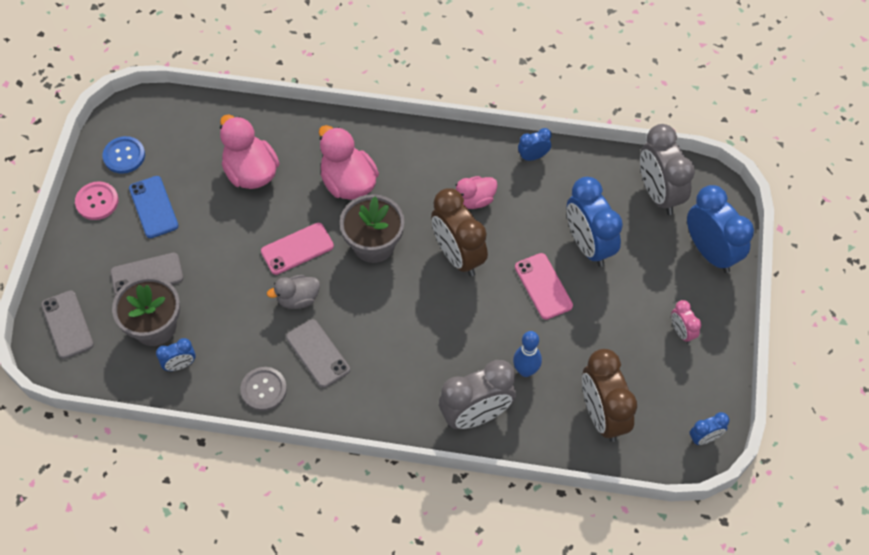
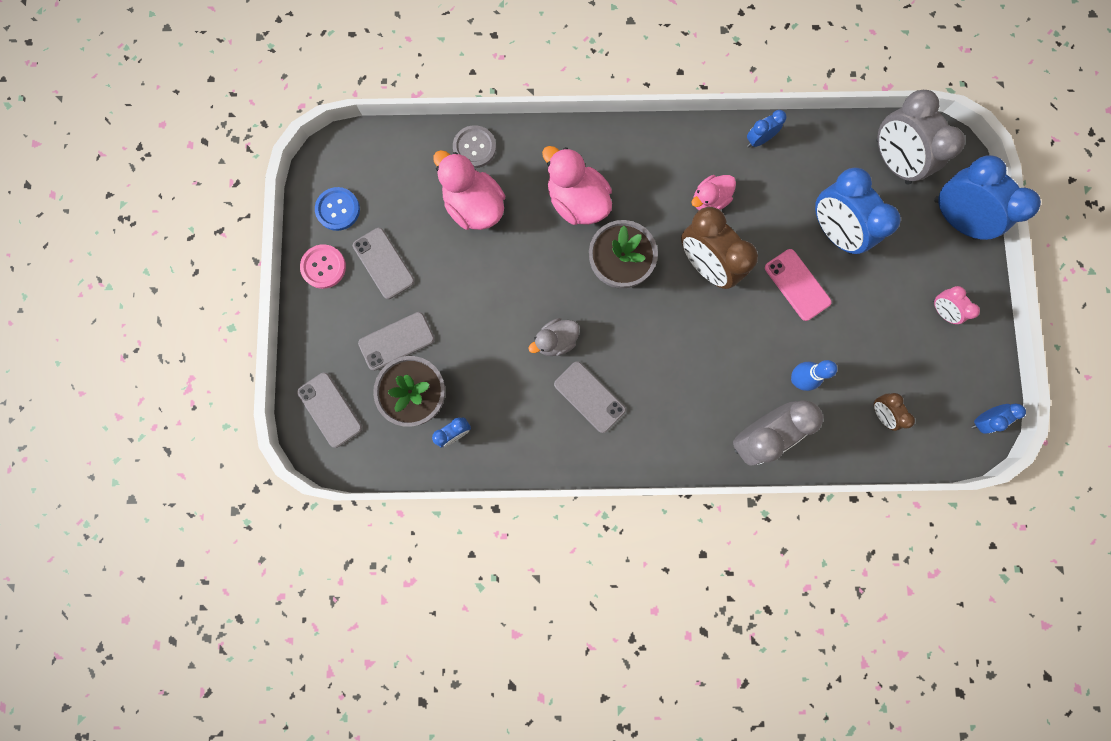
camera: 10 degrees left, 20 degrees up
blue phone [129,176,178,238] -> grey phone [353,228,415,299]
grey button [241,367,287,411] -> grey button moved to [453,125,496,168]
pink phone [261,223,334,275] -> none
brown clock [582,349,637,442] -> brown clock [873,393,915,431], size x0.49

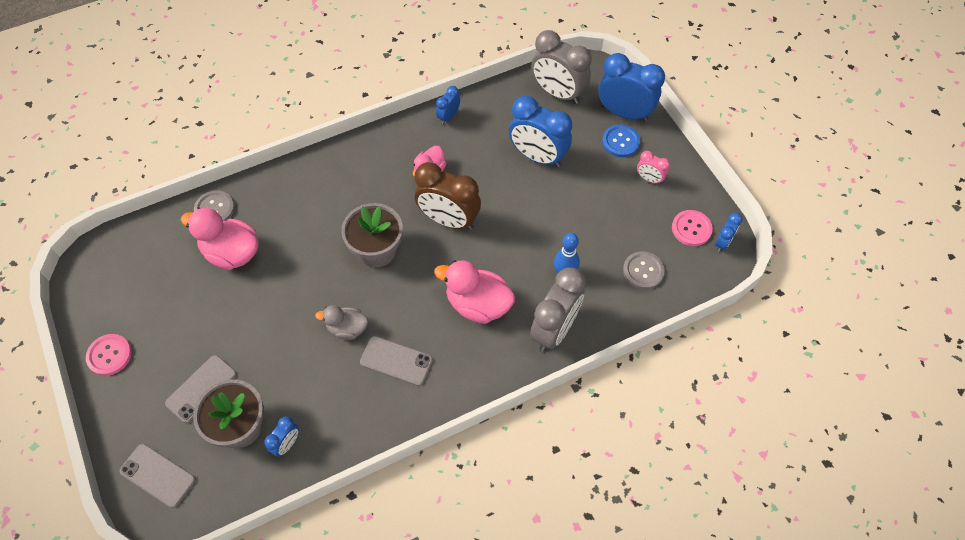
camera: 25 degrees left, 20 degrees down
blue button [315,187,360,231] -> blue button moved to [602,124,640,157]
grey phone [353,228,415,299] -> none
grey duck [529,318,580,356] -> grey duck turned 60 degrees clockwise [315,305,368,340]
pink duck [542,146,612,225] -> pink duck moved to [434,260,515,324]
pink phone [765,249,832,321] -> none
brown clock [873,393,915,431] -> grey button [623,251,665,290]
none -> pink button [672,210,713,246]

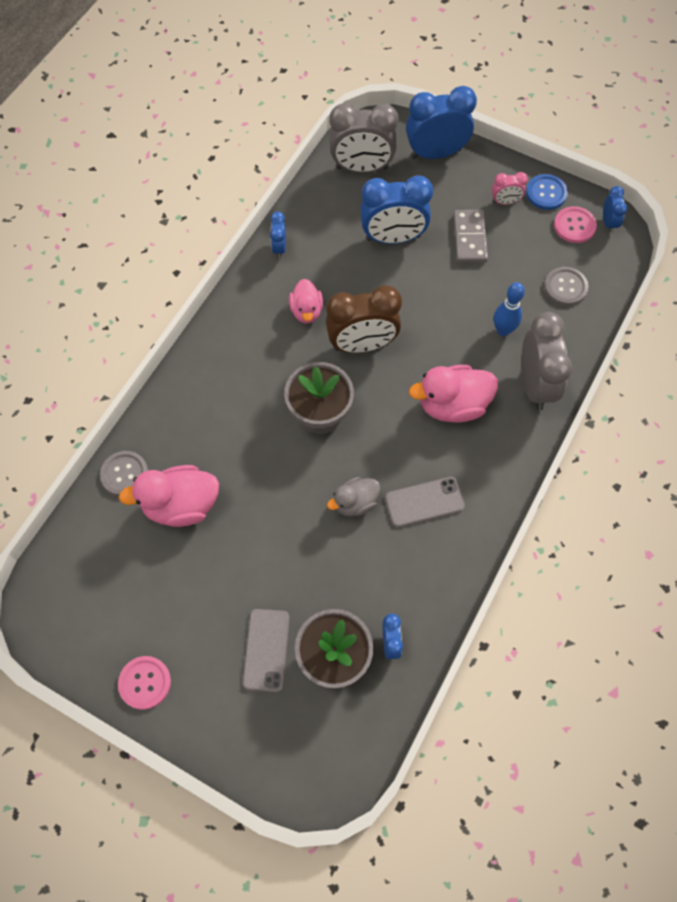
camera: 35 degrees left, 5 degrees up
grey phone [119,444,196,508] -> none
blue button [602,124,640,157] -> blue button moved to [526,174,568,210]
none -> grey domino [454,210,488,263]

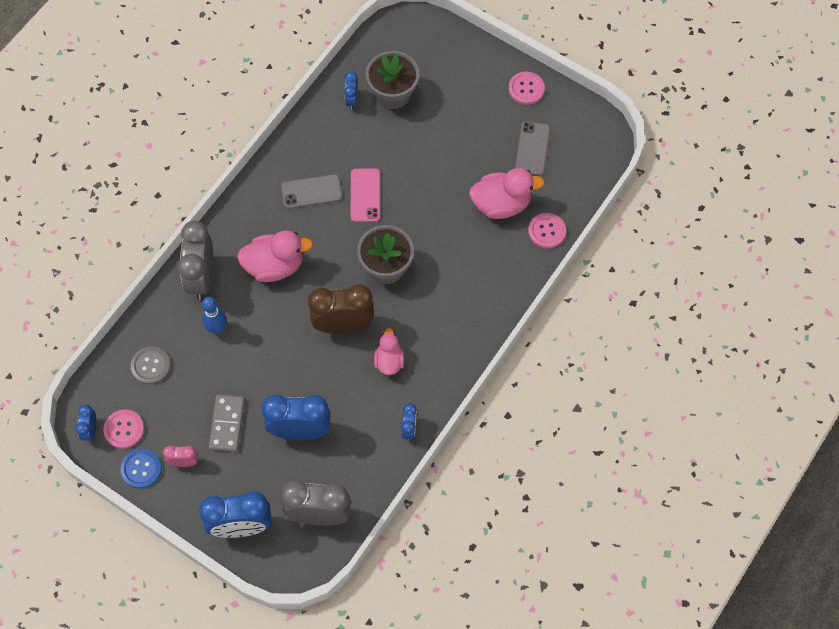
camera: 175 degrees left, 0 degrees up
grey button [100,451,148,496] -> pink button [528,213,566,248]
grey phone [242,609,290,692] -> grey phone moved to [515,121,550,176]
grey duck [327,477,380,517] -> pink phone [351,168,380,222]

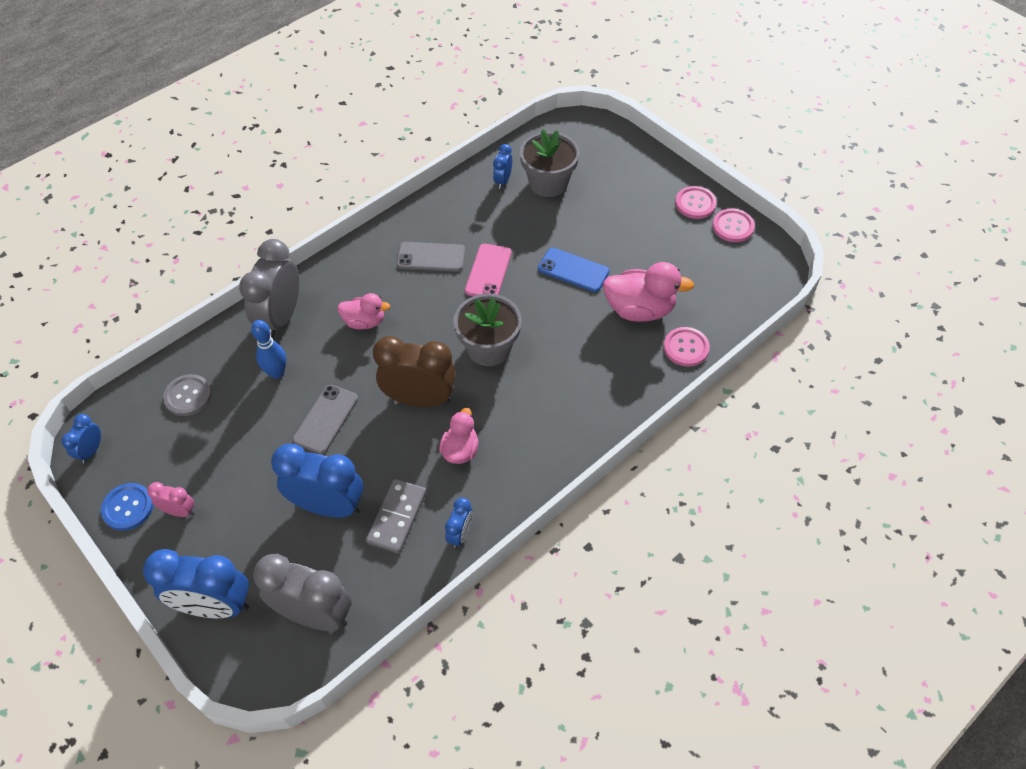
camera: 15 degrees right, 10 degrees down
pink button [104,409,144,449] -> pink button moved to [712,208,755,242]
grey domino [209,394,245,452] -> grey domino moved to [366,479,427,554]
pink duck [237,230,313,282] -> pink duck [337,293,390,329], size x0.61
grey phone [515,121,550,176] -> grey phone moved to [293,385,358,454]
none -> blue phone [538,248,610,292]

